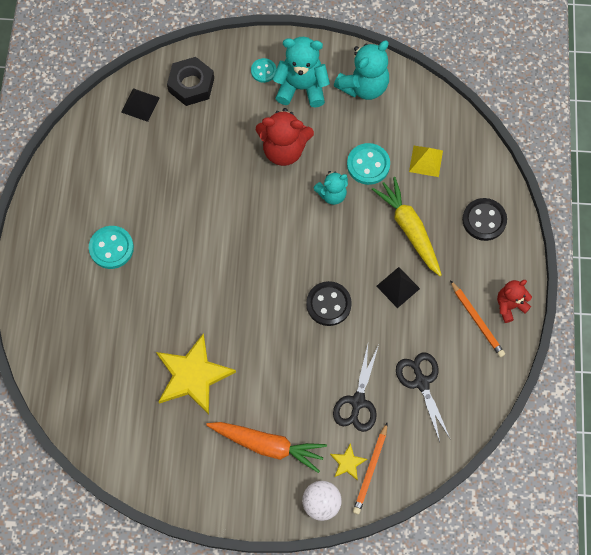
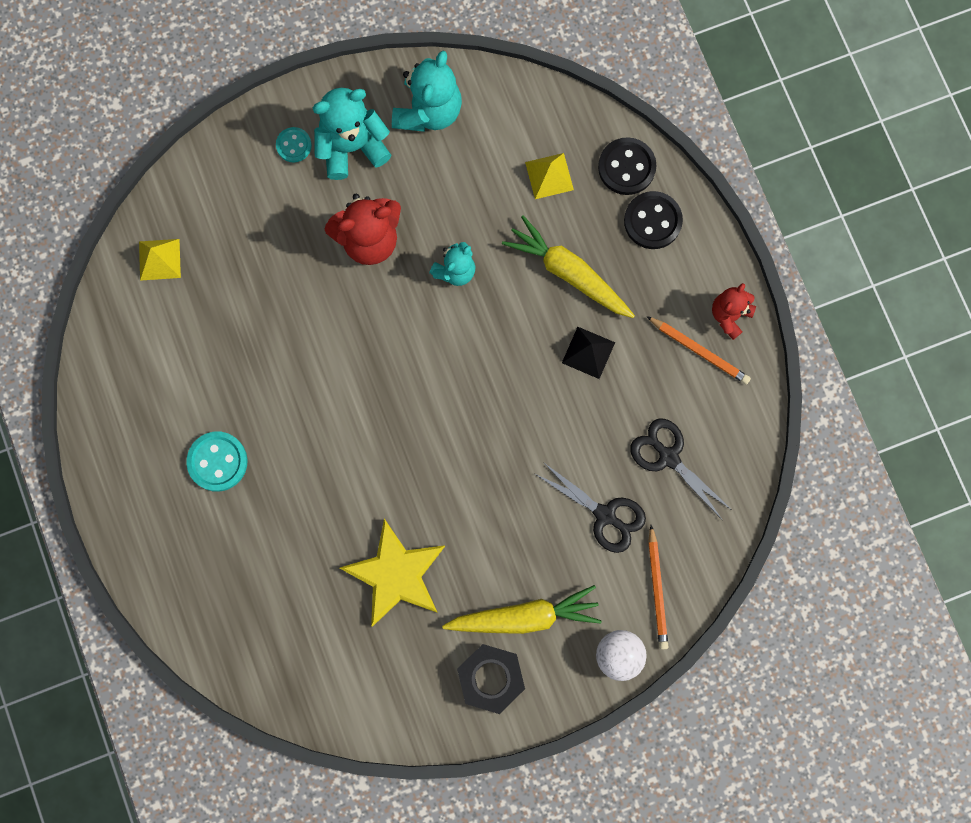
camera: 25 degrees left, 10 degrees up
black pyramid [121,88,160,122] -> yellow pyramid [139,239,181,281]
black nut [167,57,214,106] -> black nut moved to [457,644,525,714]
orange carrot [206,422,327,473] -> yellow carrot [442,585,602,634]
black button [306,281,352,326] -> black button moved to [598,137,656,195]
yellow star [330,443,367,481] -> none
black scissors [333,345,379,432] -> black scissors turned 45 degrees counterclockwise [535,462,646,553]
turquoise button [347,143,390,185] -> none

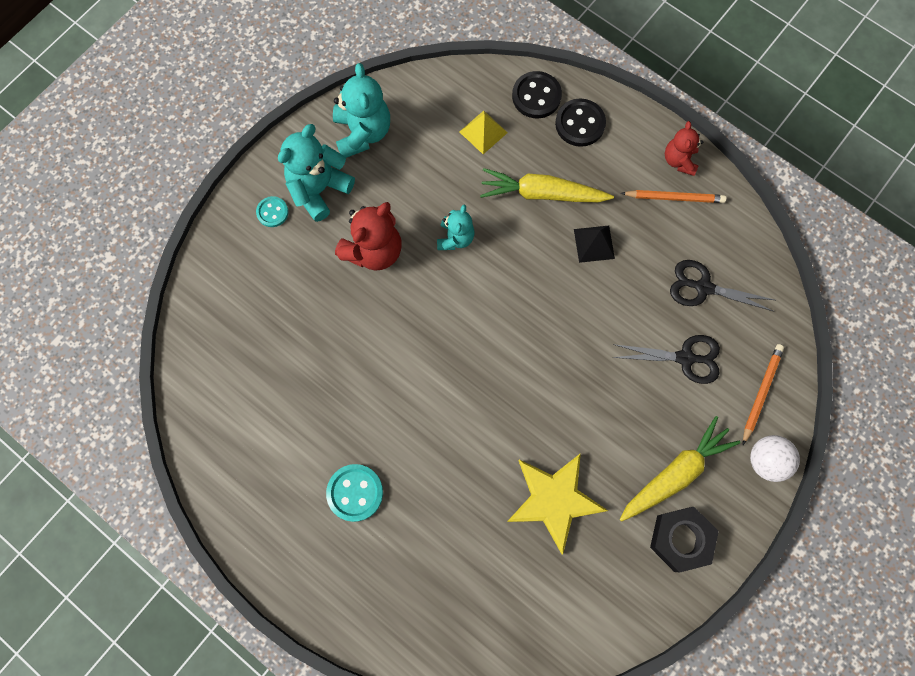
camera: 30 degrees left, 5 degrees down
yellow pyramid [139,239,181,281] -> none
orange pencil [648,525,668,650] -> orange pencil turned 120 degrees counterclockwise [743,344,784,445]

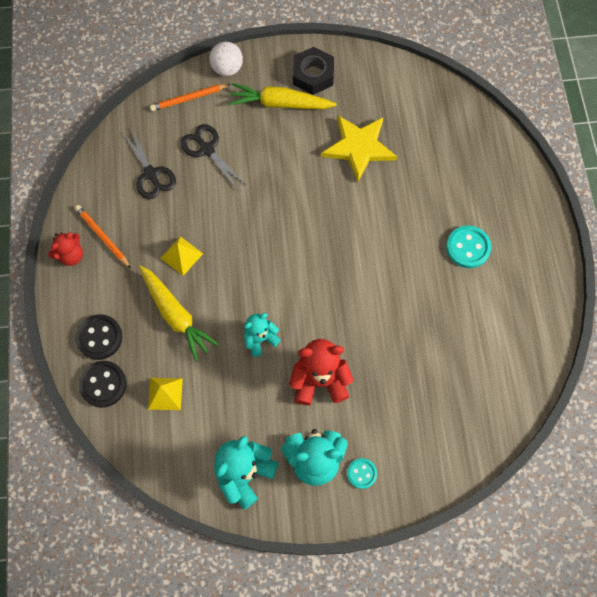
camera: 135 degrees left, 5 degrees down
black pyramid [574,226,615,263] -> yellow pyramid [161,236,203,276]

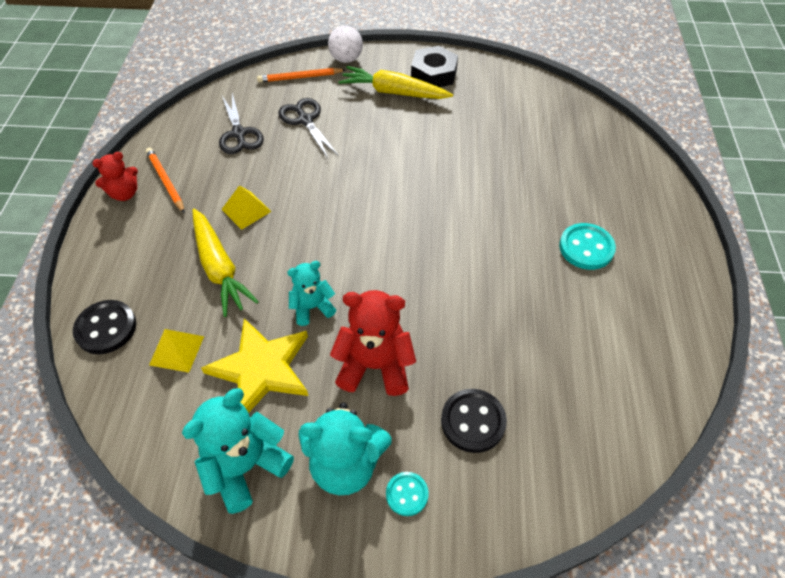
camera: 10 degrees right, 15 degrees down
black button [75,314,123,360] -> black button moved to [441,389,507,453]
yellow star [321,115,397,182] -> yellow star moved to [201,318,308,413]

